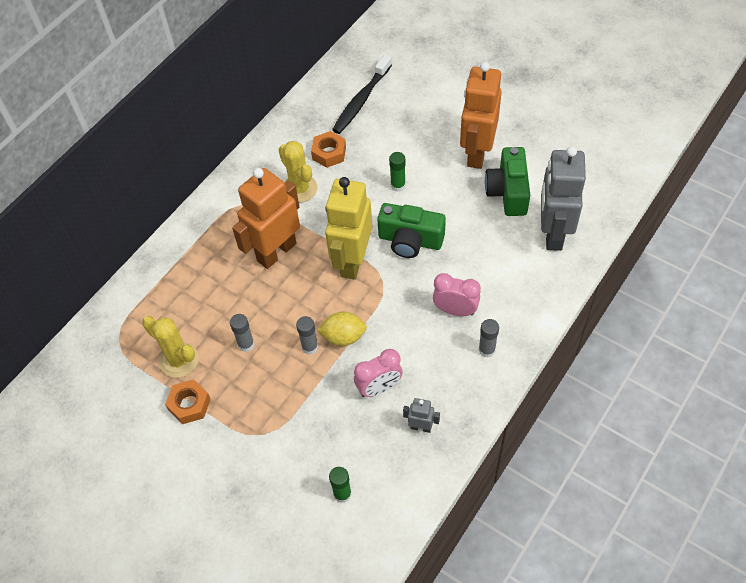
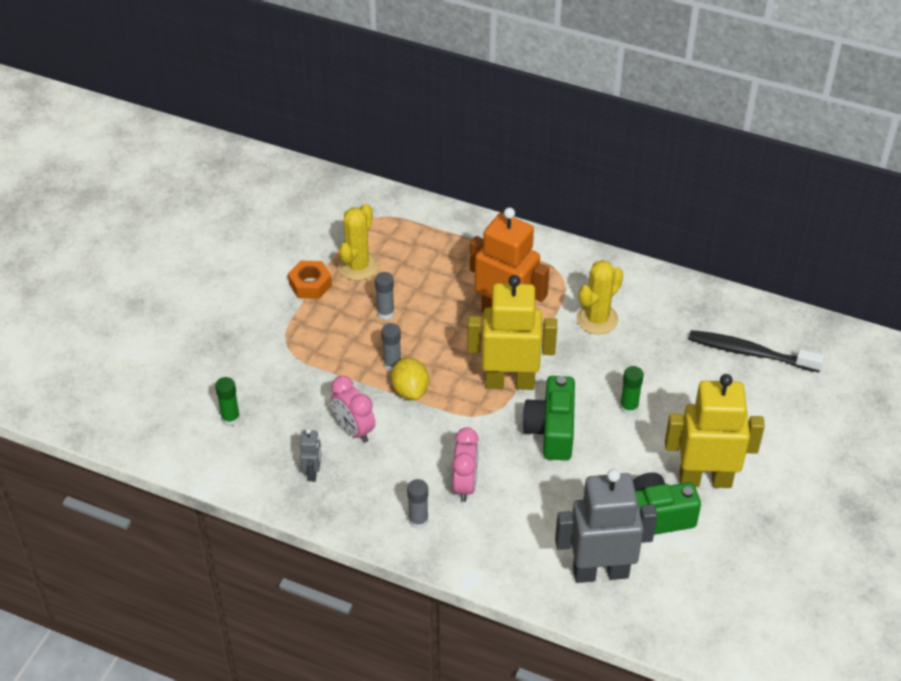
camera: 75 degrees right, 10 degrees down
orange nut [311,131,346,168] -> none
orange robot [460,62,502,169] -> yellow robot [665,374,765,488]

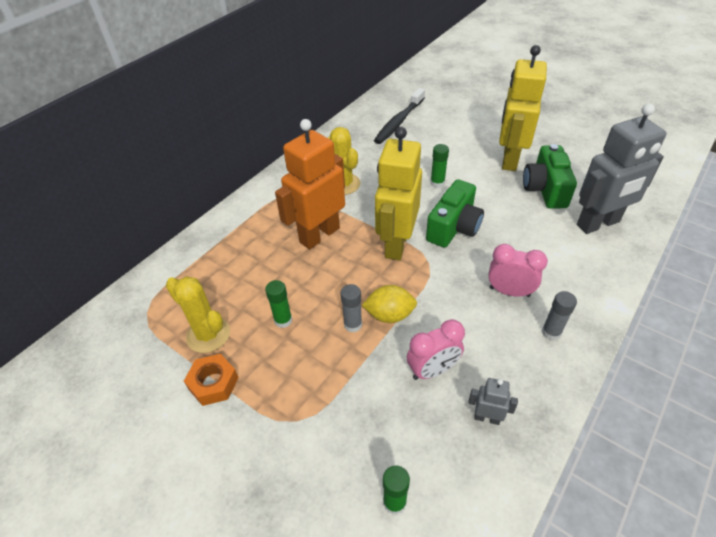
camera: 75 degrees left, 0 degrees up
grey glue stick [375,272,394,320] -> green glue stick [265,280,292,328]
green camera [522,376,575,460] -> green camera turned 75 degrees counterclockwise [426,179,484,248]
grey robot [555,469,657,583] -> grey robot turned 120 degrees counterclockwise [577,103,667,234]

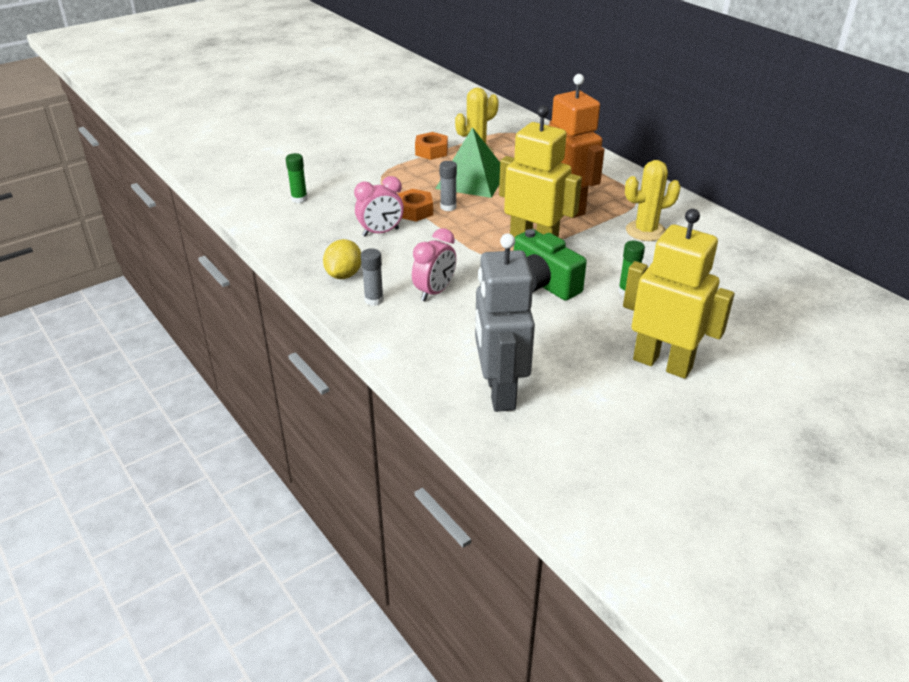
camera: 105 degrees right, 10 degrees down
green glue stick [265,280,292,328] -> green pyramid [435,127,500,198]
yellow lemon [362,285,417,323] -> yellow lemon moved to [323,239,361,279]
black toothbrush [374,88,425,144] -> none
pink clock [407,319,465,380] -> pink clock turned 105 degrees counterclockwise [354,176,404,237]
grey robot [468,378,518,425] -> none
green camera [523,144,577,209] -> none
none -> orange nut [398,189,433,222]

